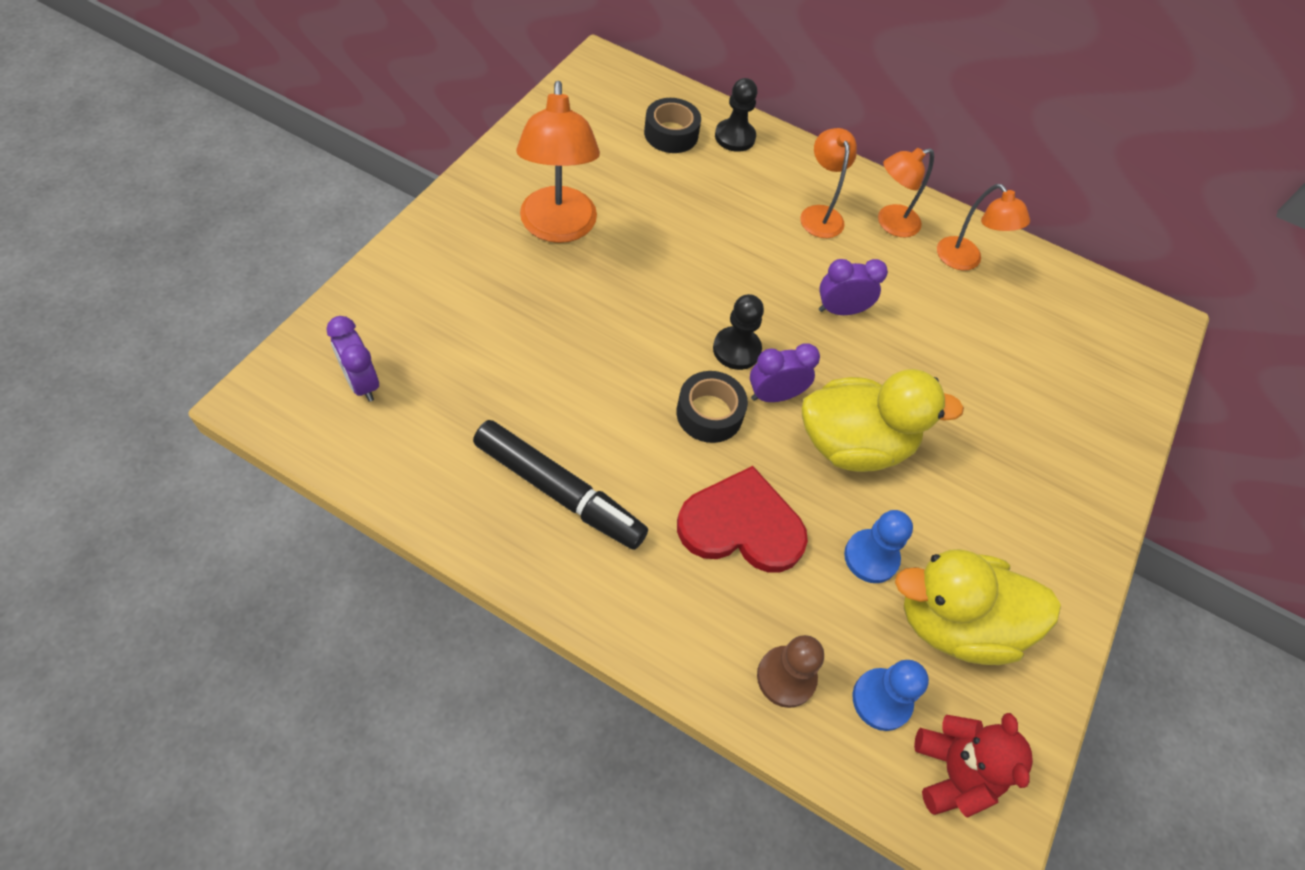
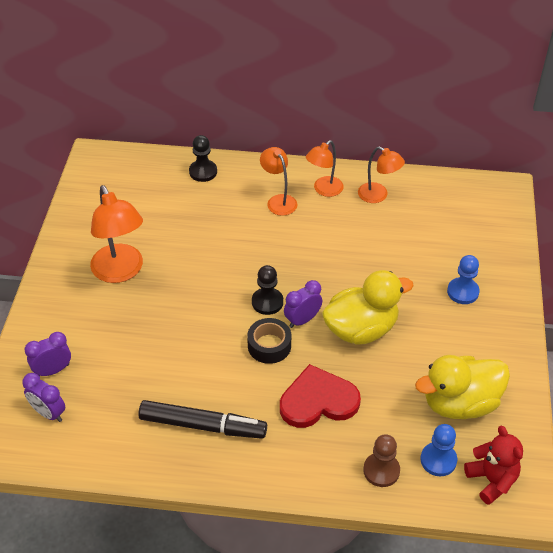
camera: 15 degrees left, 10 degrees down
black tape [644,98,701,153] -> none
purple clock [819,259,888,315] -> purple clock moved to [24,332,71,376]
blue pawn [844,510,913,583] -> blue pawn moved to [447,255,480,304]

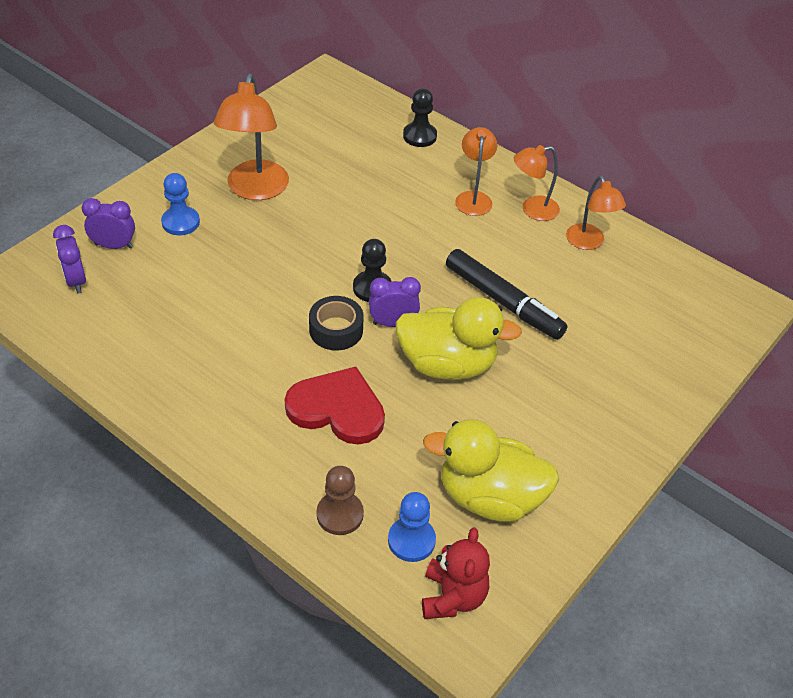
camera: 30 degrees right, 0 degrees up
black marker [138,400,267,439] -> black marker moved to [446,249,568,340]
blue pawn [447,255,480,304] -> blue pawn moved to [161,173,200,235]

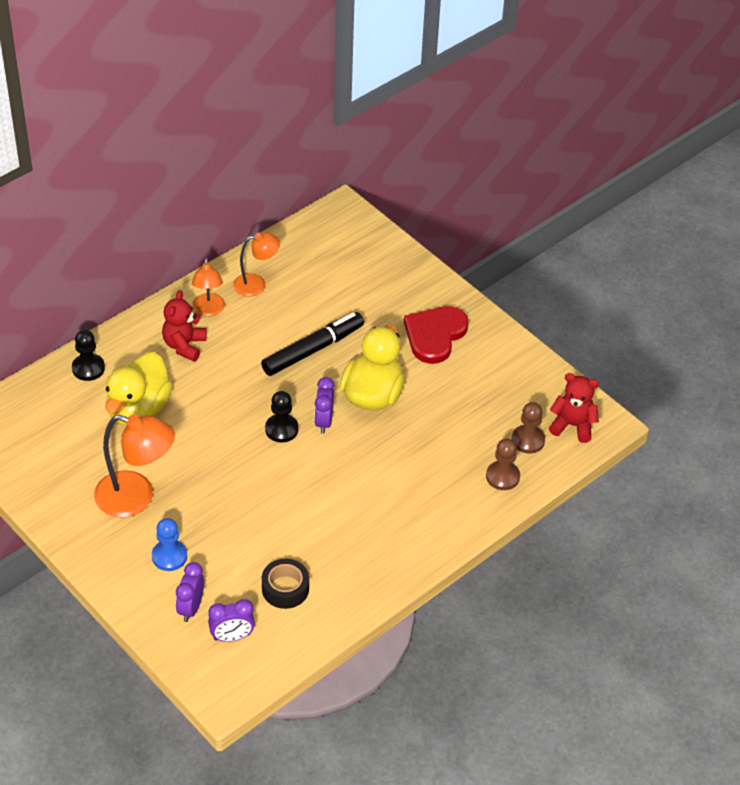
camera: 80 degrees left, 0 degrees up
red heart [285,367,385,444] -> red heart moved to [404,306,469,364]
black tape [309,296,363,350] -> black tape moved to [262,559,309,609]
blue pawn [388,492,436,562] -> brown pawn [512,402,545,453]
yellow duck [423,419,559,522] -> yellow duck moved to [105,352,173,426]
orange lamp [455,127,498,216] -> red teddy bear [162,290,206,361]

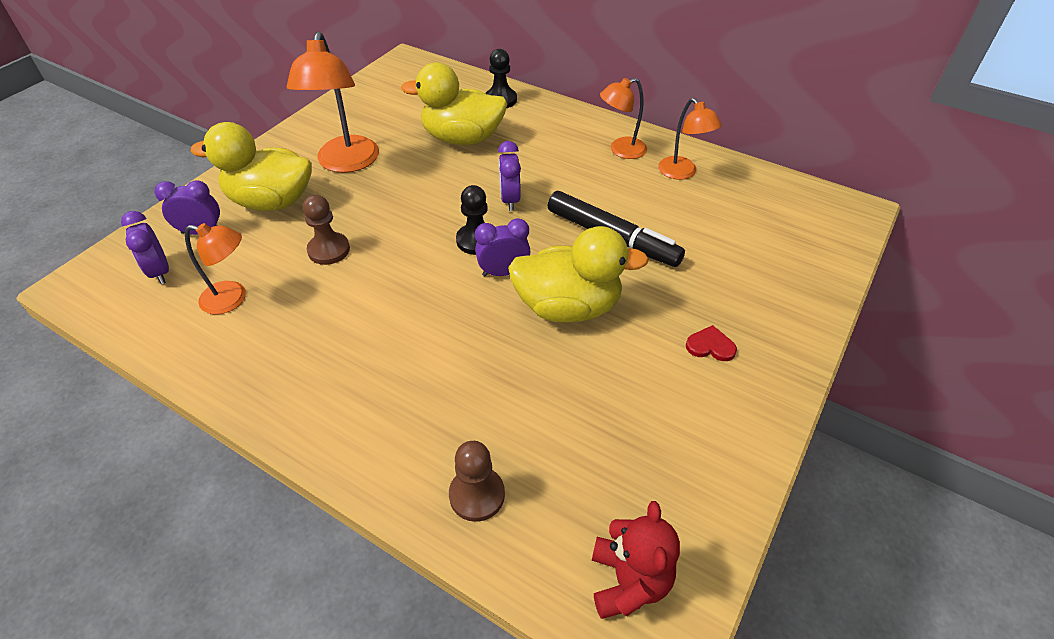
camera: 75 degrees right, 0 degrees up
blue pawn [152,518,187,571] -> yellow duck [190,122,312,211]
red teddy bear [162,290,206,361] -> none
black tape [262,559,309,609] -> orange lamp [185,223,246,314]
red heart [404,306,469,364] -> red heart [686,325,737,361], size x0.44
brown pawn [512,402,545,453] -> brown pawn moved to [303,195,350,265]
none -> purple clock [498,141,521,211]

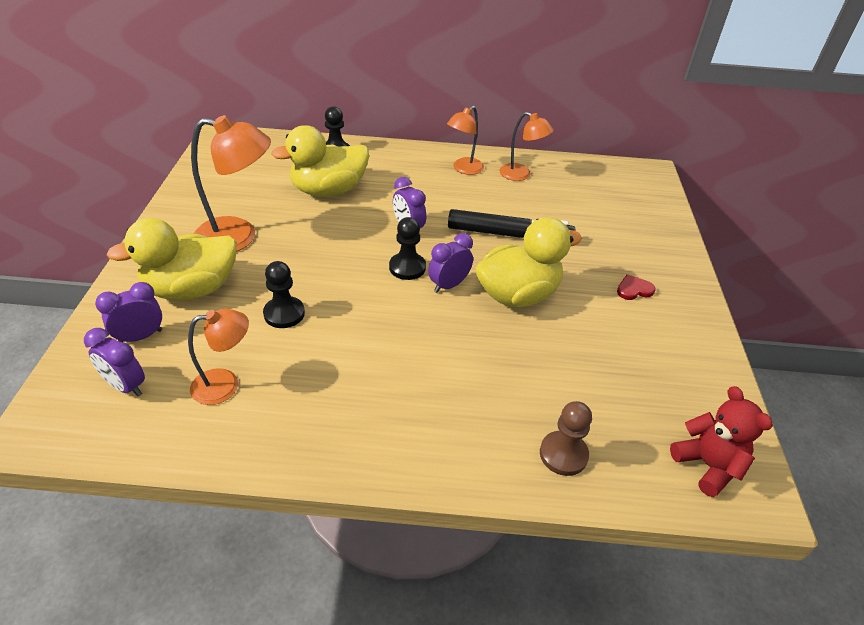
camera: 30 degrees left, 5 degrees down
orange lamp [287,32,379,173] -> orange lamp turned 60 degrees counterclockwise [191,115,271,252]
brown pawn [303,195,350,265] -> black pawn [263,261,305,328]

